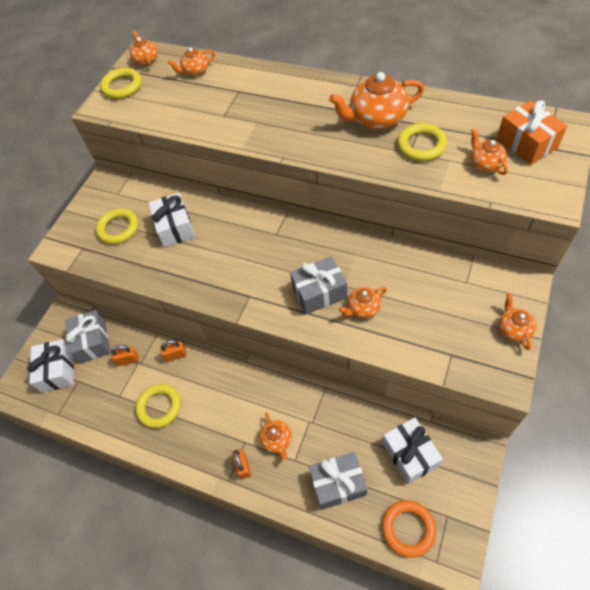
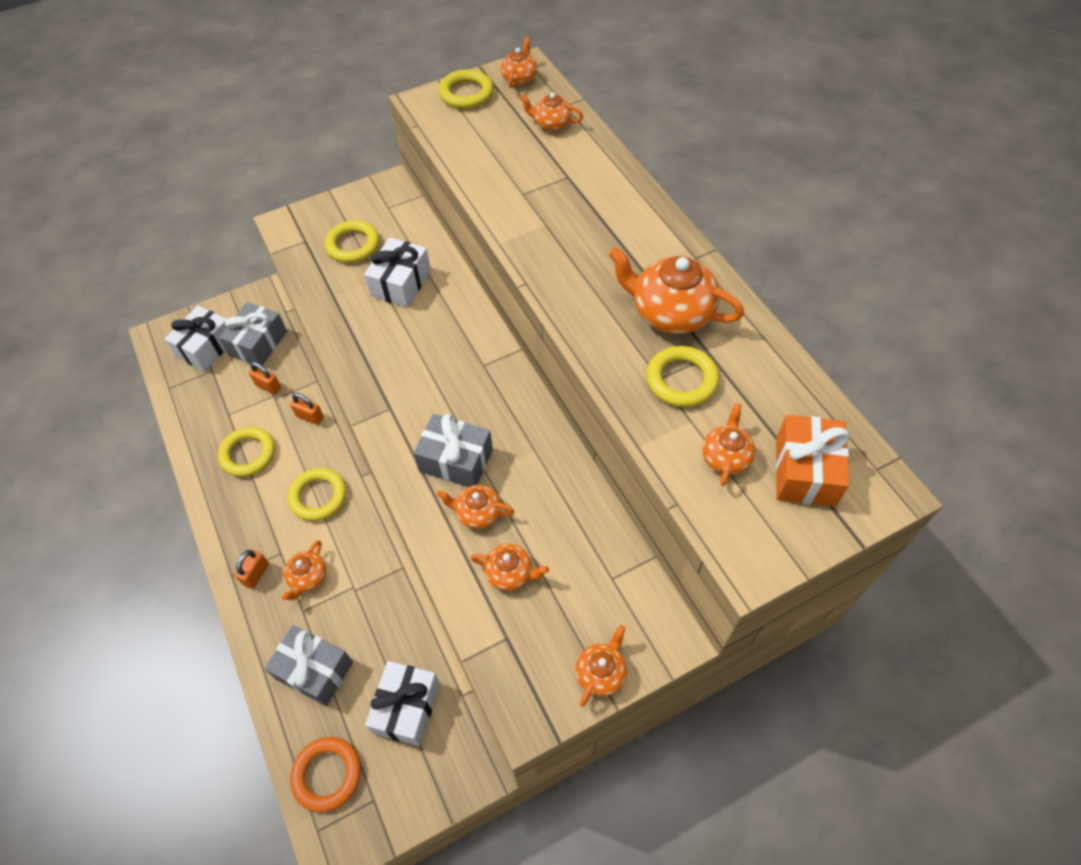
camera: 35 degrees right, 0 degrees up
none -> yellow ring [288,468,346,521]
none -> orange teapot [471,544,549,591]

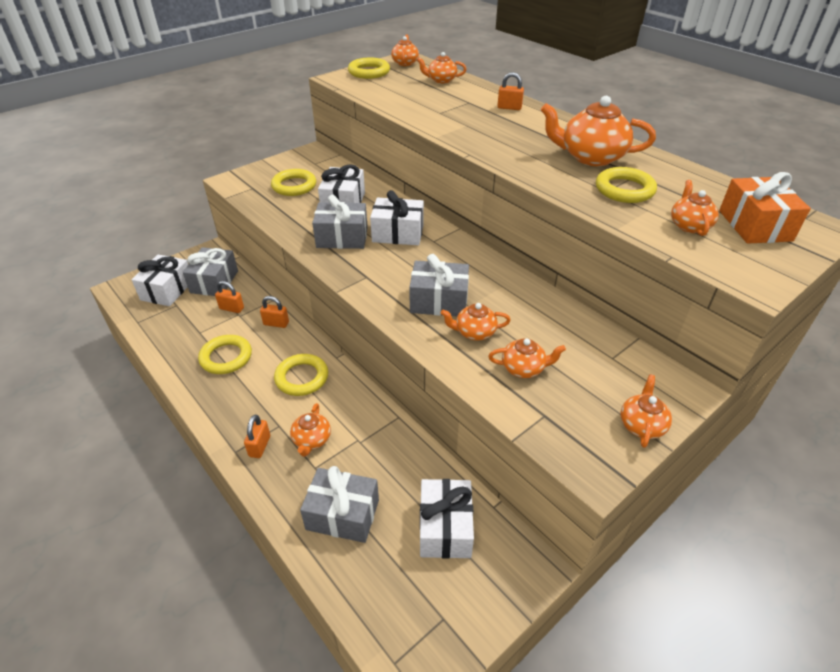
camera: 15 degrees left, 15 degrees down
orange ring [290,737,361,812] -> none
none -> grey gift [312,195,368,249]
none -> white gift [370,190,424,245]
none -> orange padlock [497,72,524,110]

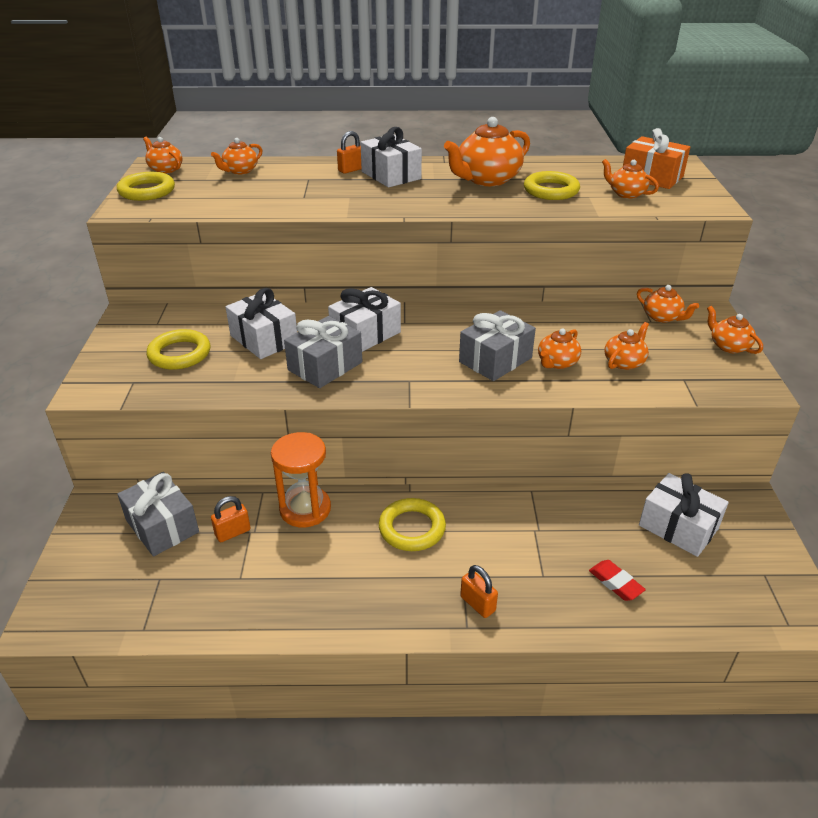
camera: 50 degrees left, 5 degrees down
white gift [131,255,188,306] -> white gift moved to [360,127,422,187]
yellow ring [198,335,252,374] -> none
orange padlock [260,296,289,328] -> orange hourglass [271,432,331,527]
orange teapot [290,403,331,457] -> orange teapot moved to [637,285,699,323]
grey gift [300,466,379,543] -> red eraser [589,560,646,601]

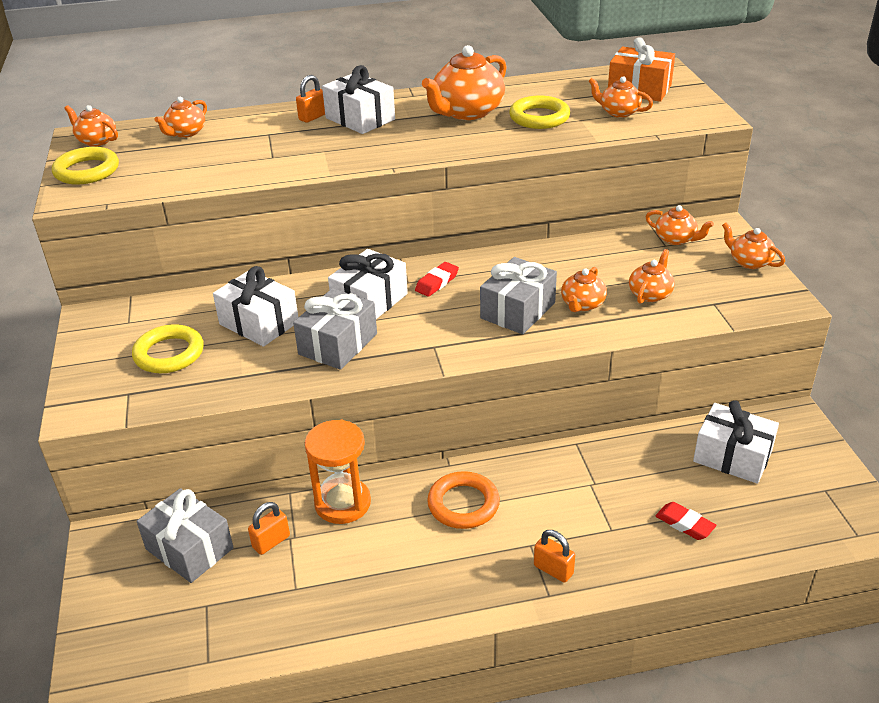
camera: 10 degrees left, 0 degrees up
yellow ring [379,498,446,551] -> orange ring [427,471,500,529]
none -> red eraser [415,262,459,297]

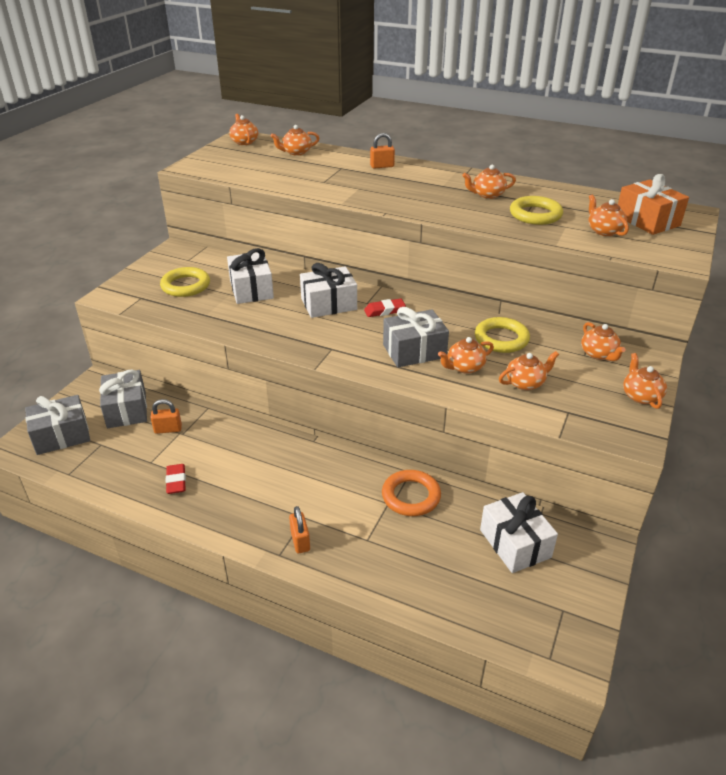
camera: 35 degrees right, 0 degrees up
yellow ring [52,147,119,184] -> yellow ring moved to [475,317,530,353]
grey gift [293,288,377,370] -> grey gift moved to [25,395,90,455]
orange hourglass [305,420,371,524] -> none
white gift [322,65,395,134] -> none
orange teapot [422,45,507,120] -> orange teapot [462,165,516,199], size x0.55
orange ring [427,471,500,529] -> orange ring moved to [382,470,441,516]
red eraser [656,502,716,540] -> red eraser moved to [166,464,186,494]

